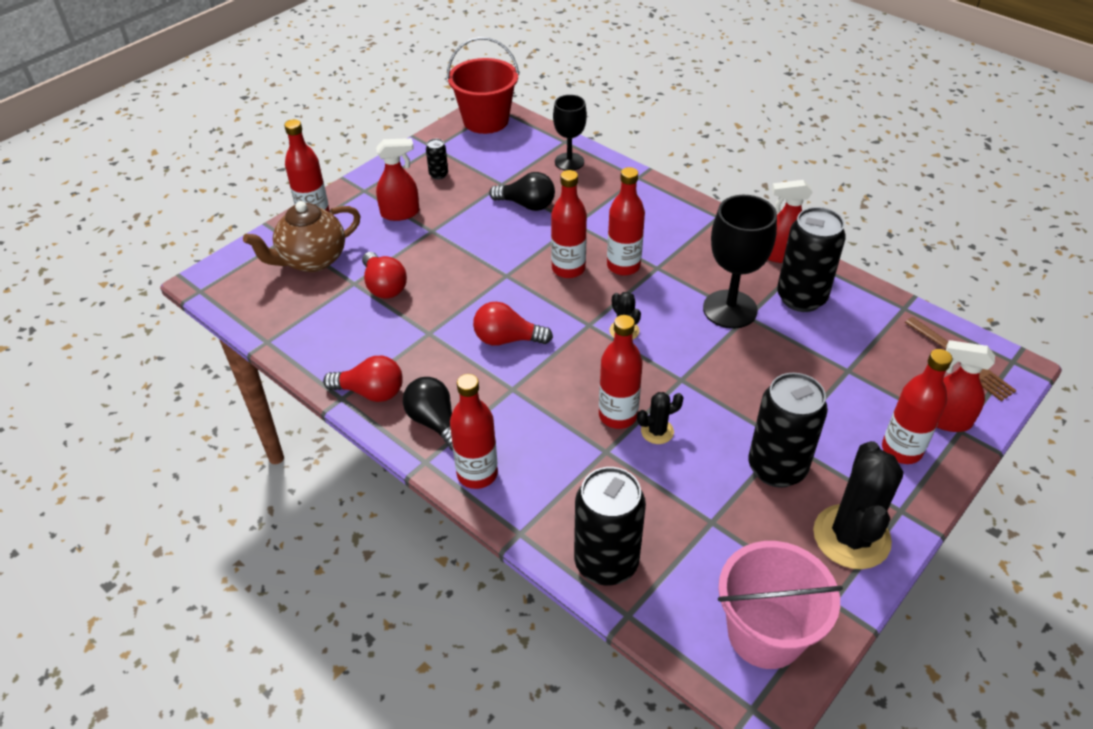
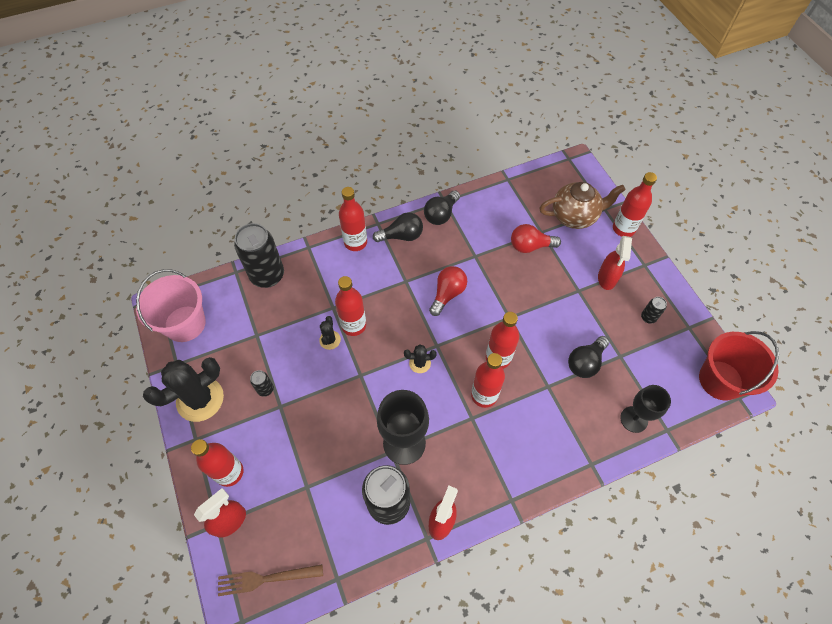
camera: 115 degrees right, 15 degrees up
brown teapot [243,201,361,272] -> brown teapot turned 90 degrees clockwise [539,182,626,229]
red light bulb [323,356,403,402] -> black light bulb [424,190,460,225]
black can [748,373,828,488] -> black can [250,370,274,397], size x0.44
black cactus [813,441,903,569] -> black cactus turned 75 degrees counterclockwise [143,357,224,422]

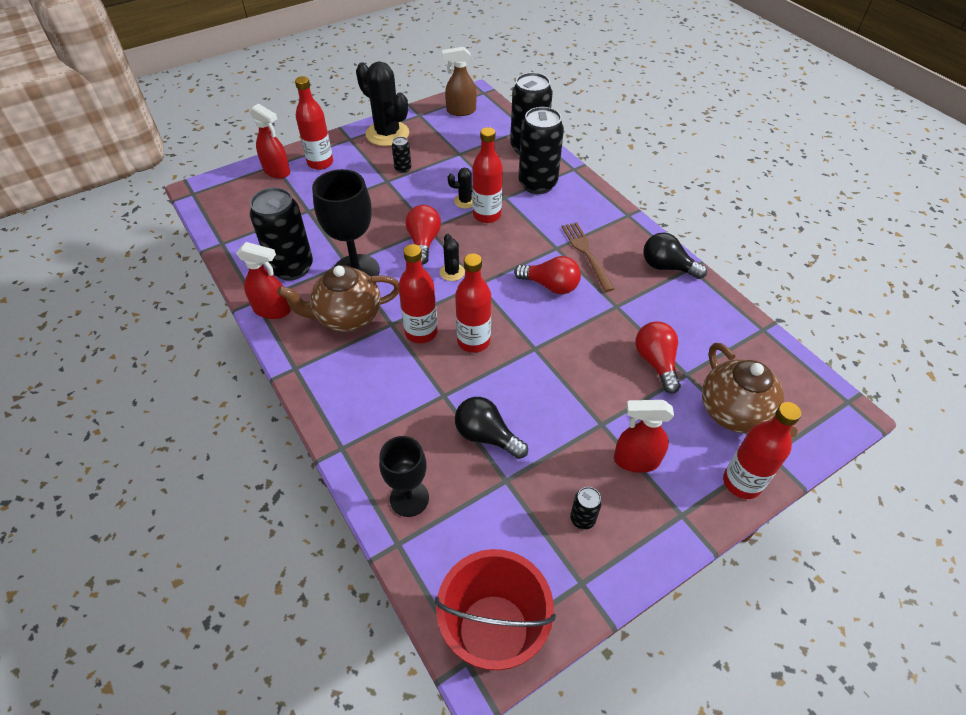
camera: 80 degrees right, 10 degrees down
pink bucket [136,269,206,342] -> brown spray bottle [442,47,477,116]
brown fork [218,564,323,596] -> brown fork moved to [561,222,614,292]
red bottle [339,187,367,251] -> none
black light bulb [373,212,423,242] -> none
none -> brown teapot [277,265,399,332]
none -> red light bulb [405,205,441,265]
none -> black can [519,107,564,194]

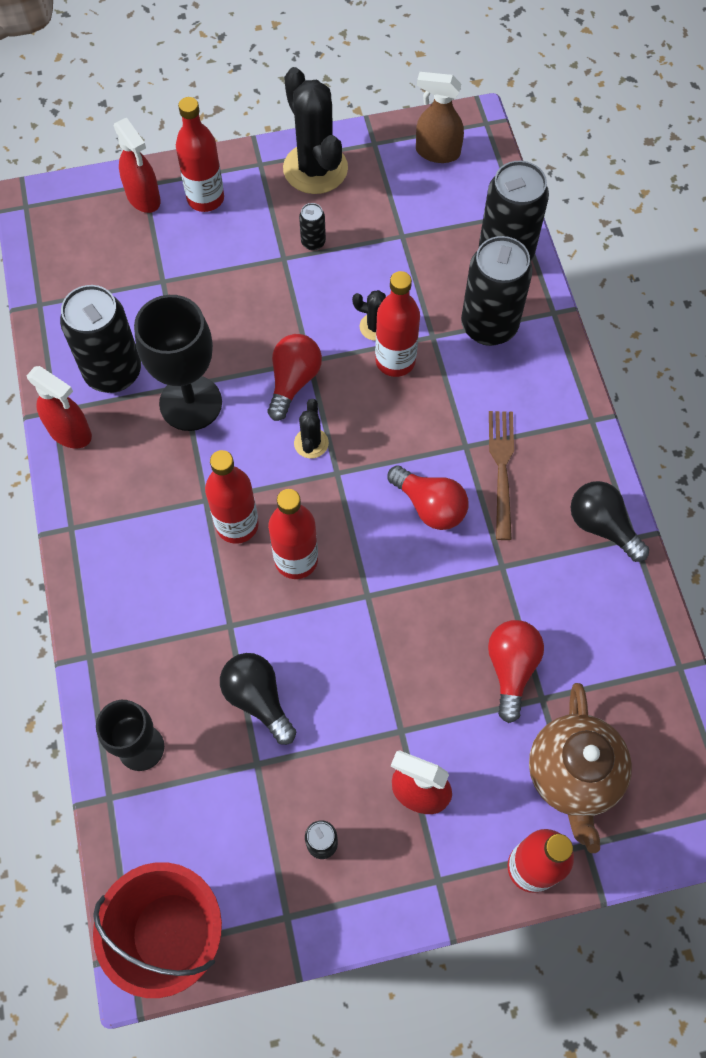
camera: 20 degrees right, 15 degrees up
brown teapot [277,265,399,332] -> none

